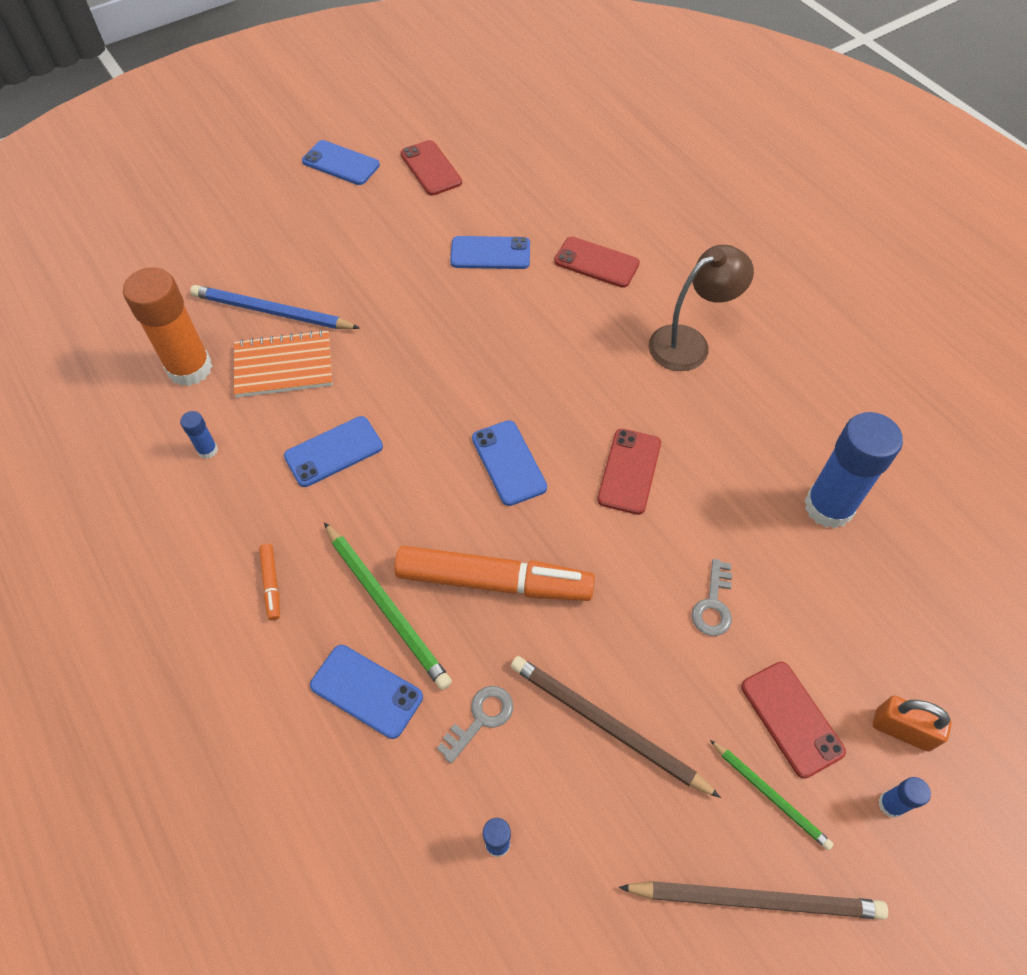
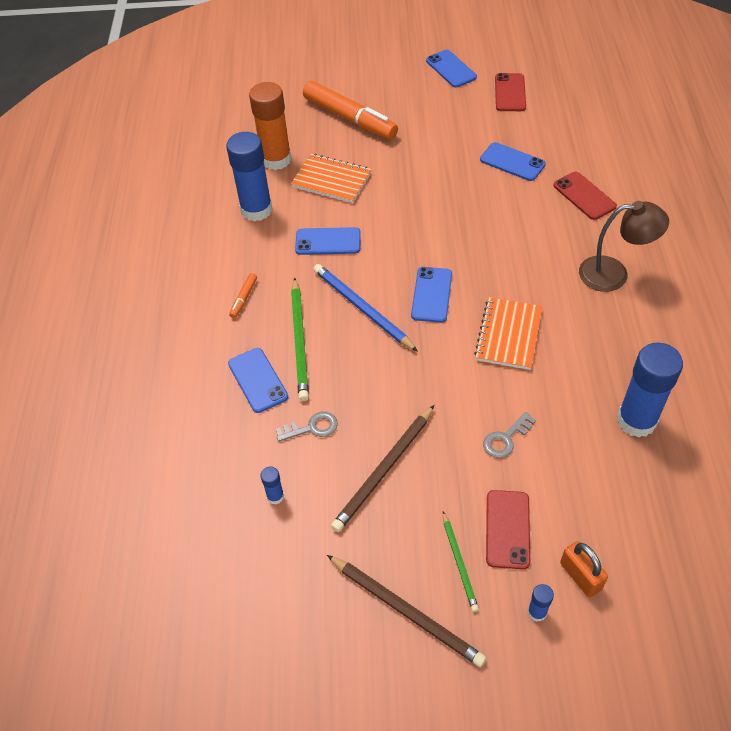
camera: 35 degrees right, 5 degrees down
blue glue stick [180,411,218,459] -> blue glue stick [226,132,272,221], size x2.33
blue pencil [190,285,360,329] -> blue pencil moved to [313,264,418,352]
orange marker [394,546,595,601] -> orange marker moved to [303,81,398,140]
brown pencil [511,656,721,798] -> brown pencil turned 120 degrees counterclockwise [331,405,434,532]
red phone [597,429,661,515] -> orange notebook [474,297,542,370]

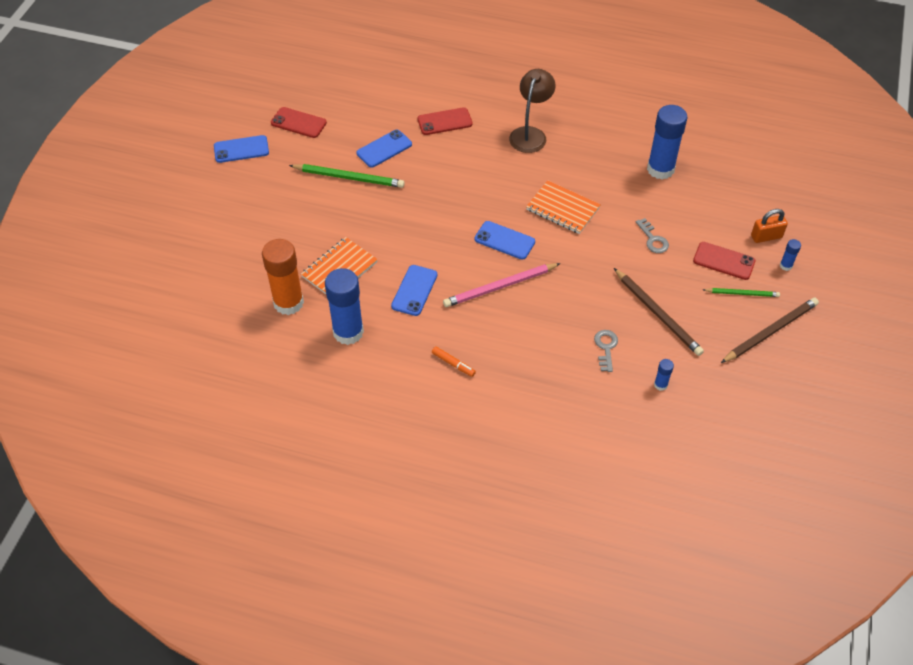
camera: 75 degrees left, 0 degrees up
blue phone [228,348,288,413] -> none
green pencil [291,278,309,401] -> green pencil moved to [289,164,405,188]
orange marker [303,81,398,140] -> none
blue pencil [313,264,418,352] -> pink pencil [443,263,561,307]

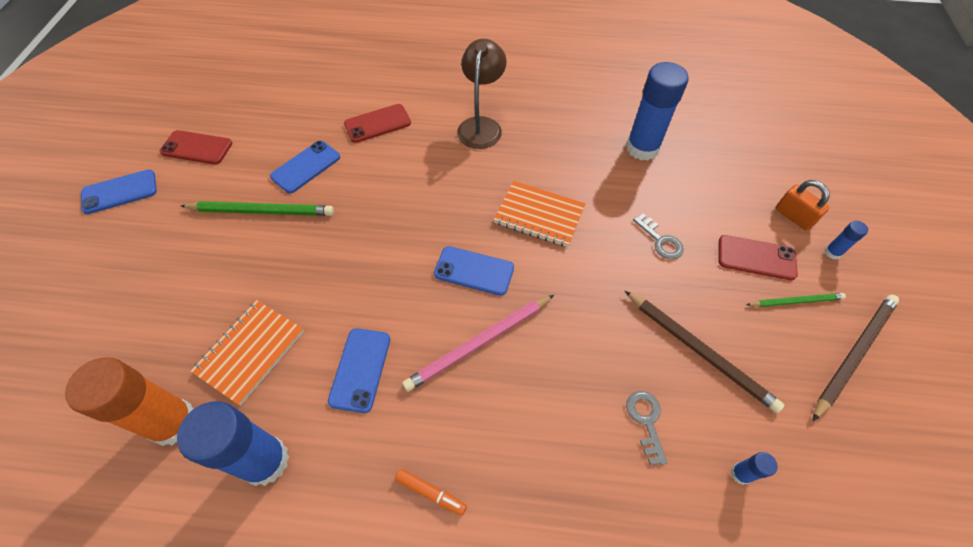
camera: 10 degrees left, 5 degrees up
orange padlock [751,209,788,243] -> orange padlock turned 75 degrees clockwise [775,180,830,231]

